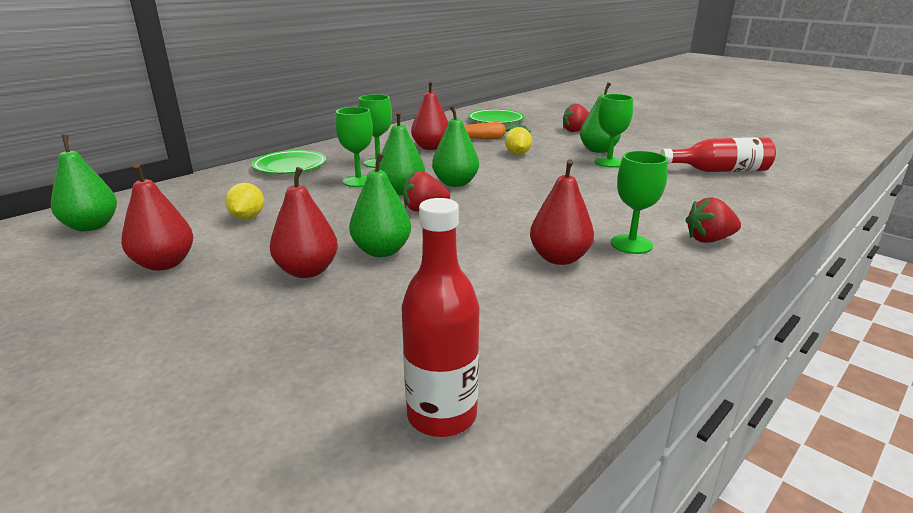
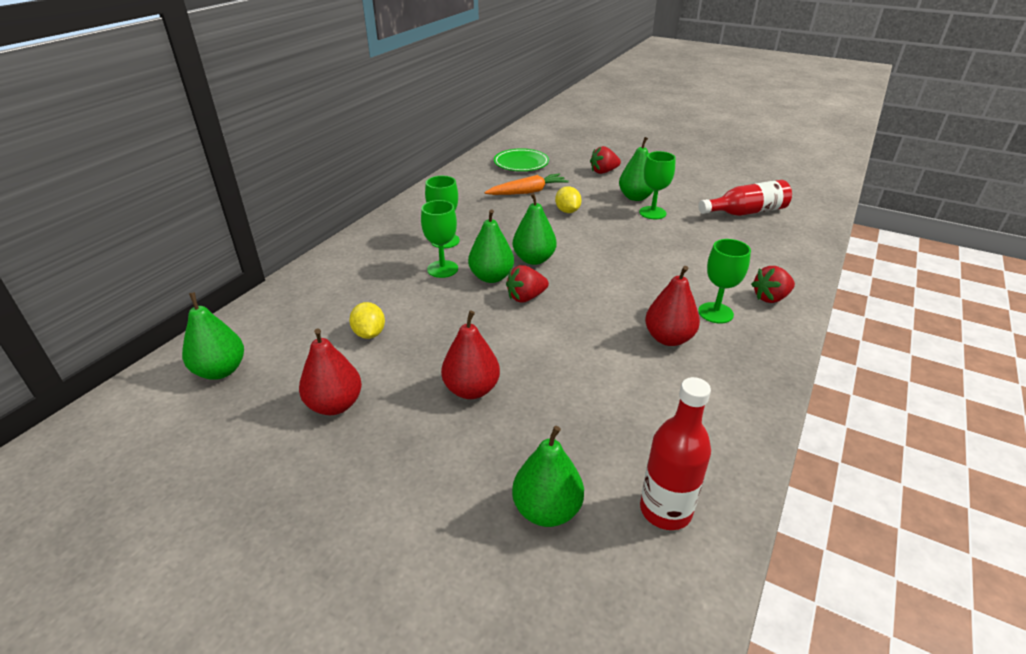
camera: 15 degrees left, 10 degrees up
green plate [252,150,326,174] -> none
green pear [349,153,411,257] -> green pear moved to [512,426,584,527]
red pear [411,81,448,150] -> none

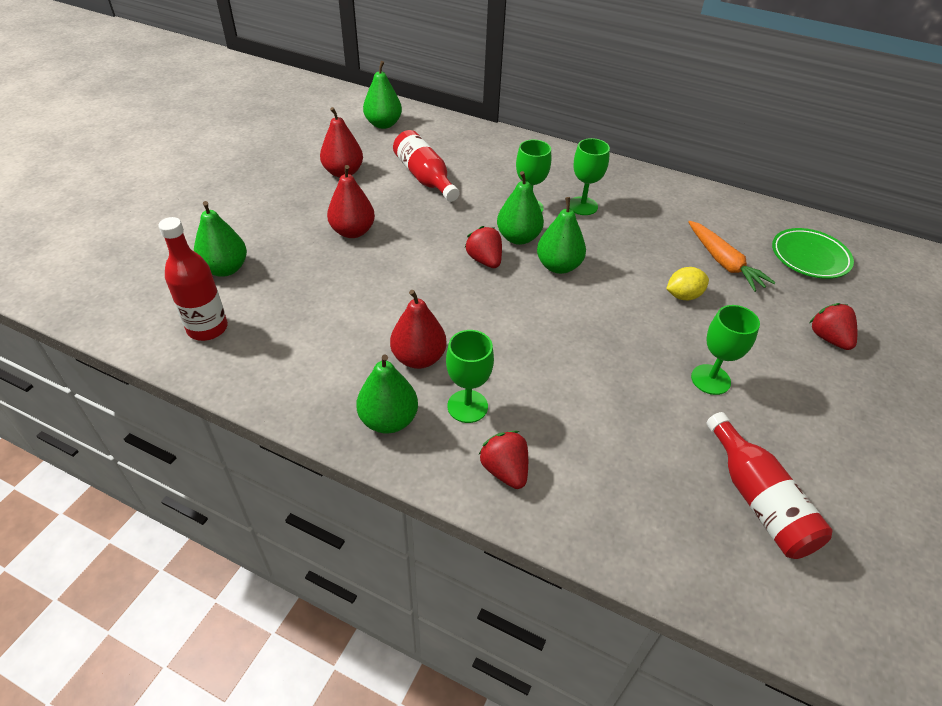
camera: 85 degrees right, 10 degrees up
yellow lemon [349,302,385,339] -> red bottle [393,130,460,202]
green pear [619,137,654,201] -> green pear moved to [356,354,418,434]

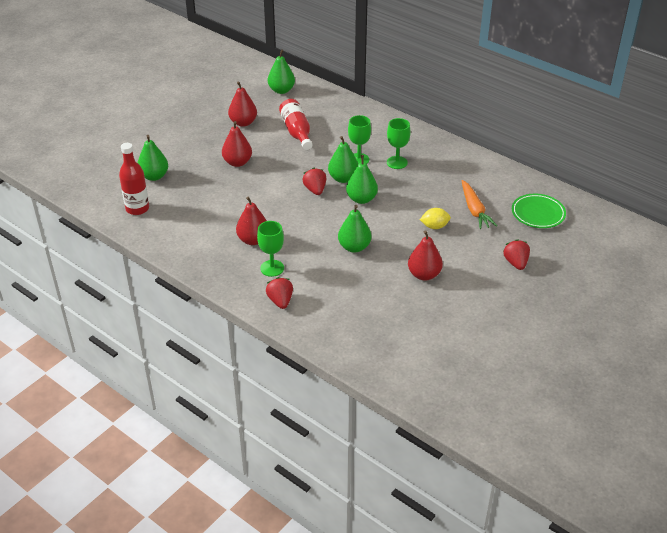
camera: 15 degrees right, 5 degrees down
green pear [356,354,418,434] -> green pear moved to [338,205,372,253]
green goblet [691,305,760,395] -> red pear [408,230,443,280]
red bottle [706,412,833,559] -> none

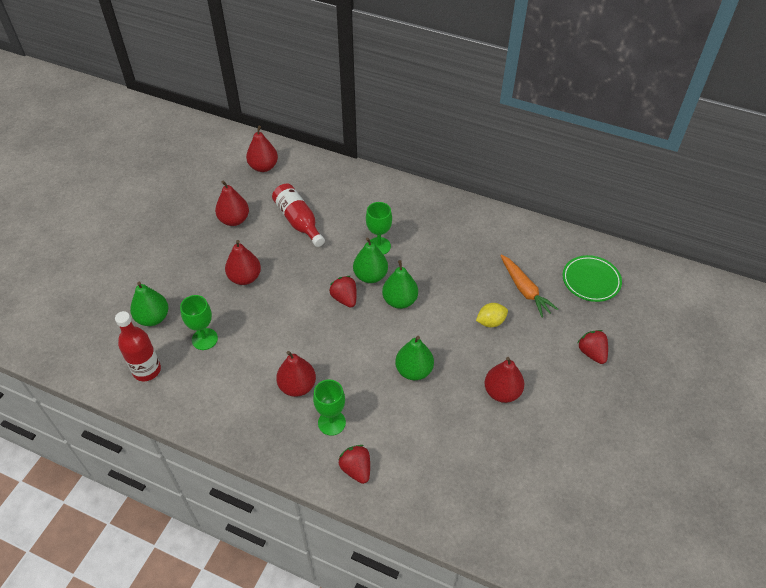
camera: 15 degrees left, 10 degrees up
green pear [268,49,295,94] -> red pear [246,126,278,172]
green goblet [387,118,411,169] -> green goblet moved to [180,295,218,350]

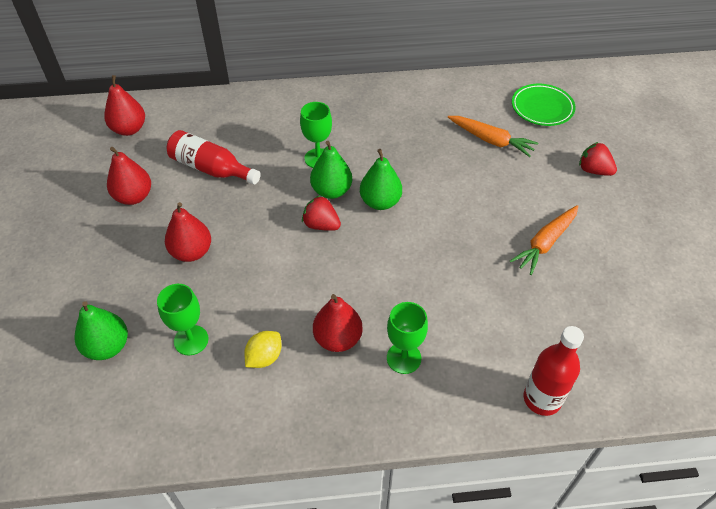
camera: 30 degrees left, 0 degrees up
red bottle [115,311,161,381] -> red bottle moved to [524,326,584,416]
red strawberry [338,445,370,484] -> none
green pear [395,336,434,380] -> none
yellow lemon [476,303,508,327] -> yellow lemon moved to [244,331,281,368]
red pear [484,357,524,403] -> orange carrot [510,205,578,275]

